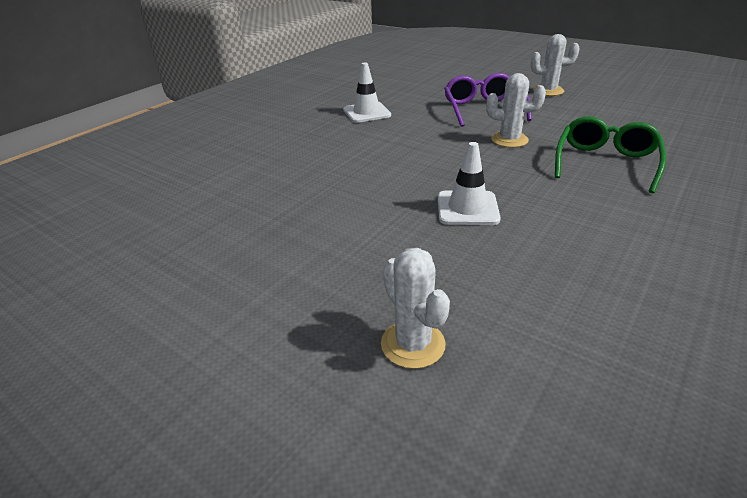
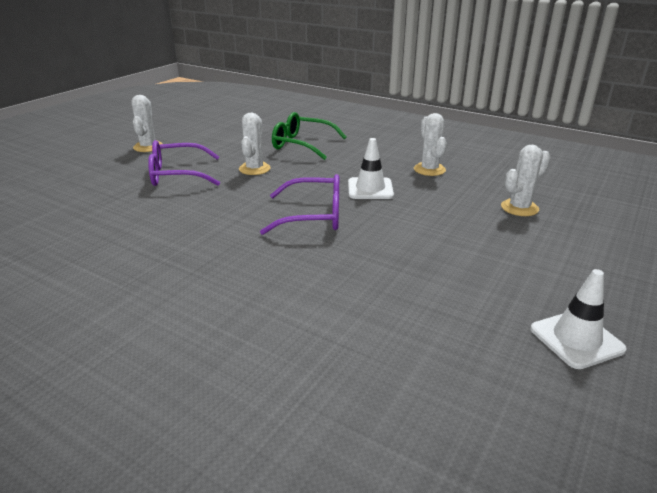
camera: 95 degrees left, 5 degrees down
white traffic cone [343,62,391,123] -> white traffic cone moved to [530,269,627,369]
none -> purple glasses [260,174,339,235]
none -> white cactus [414,113,447,176]

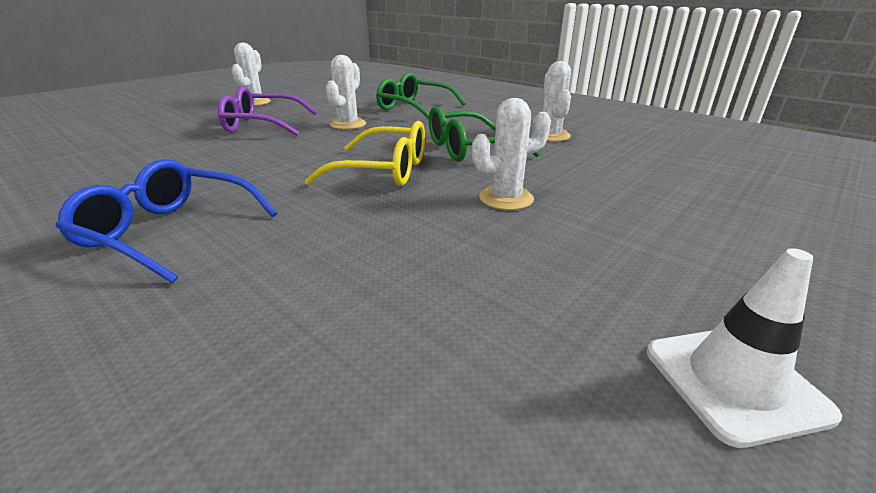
camera: 10 degrees right, 0 degrees up
purple glasses [260,174,339,235] -> yellow glasses [305,121,425,186]
white traffic cone [348,138,394,199] -> green glasses [428,106,540,162]
white cactus [501,145,551,216] -> white cactus moved to [472,98,551,210]
none -> blue glasses [56,159,277,284]

